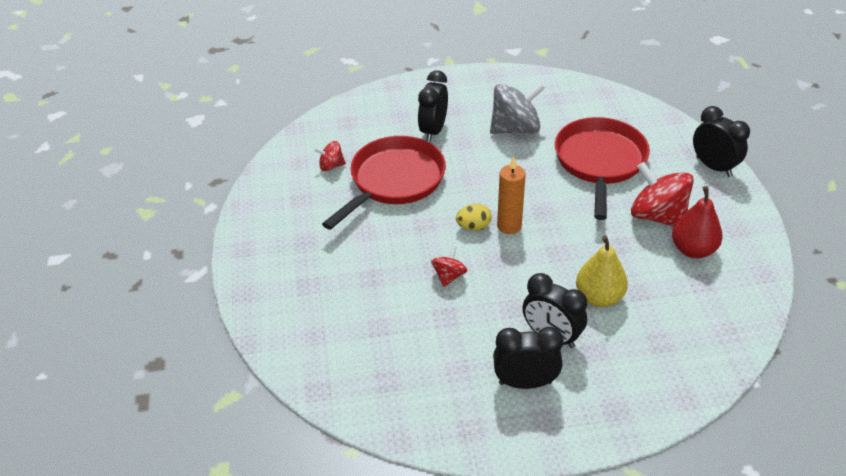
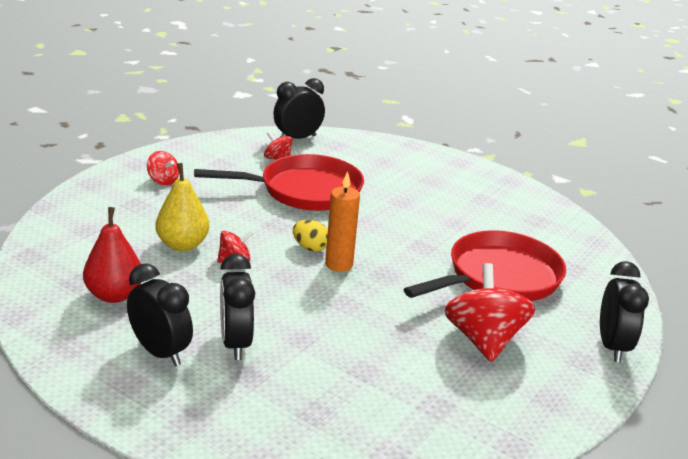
camera: 40 degrees right, 15 degrees down
black clock [418,70,448,142] -> black clock moved to [274,78,325,139]
grey spinning top [490,82,545,134] -> none
yellow pear [576,235,628,307] -> yellow pear moved to [156,163,209,251]
red pear [672,186,723,258] -> red pear moved to [83,207,141,303]
none -> red spinning top [147,151,179,185]

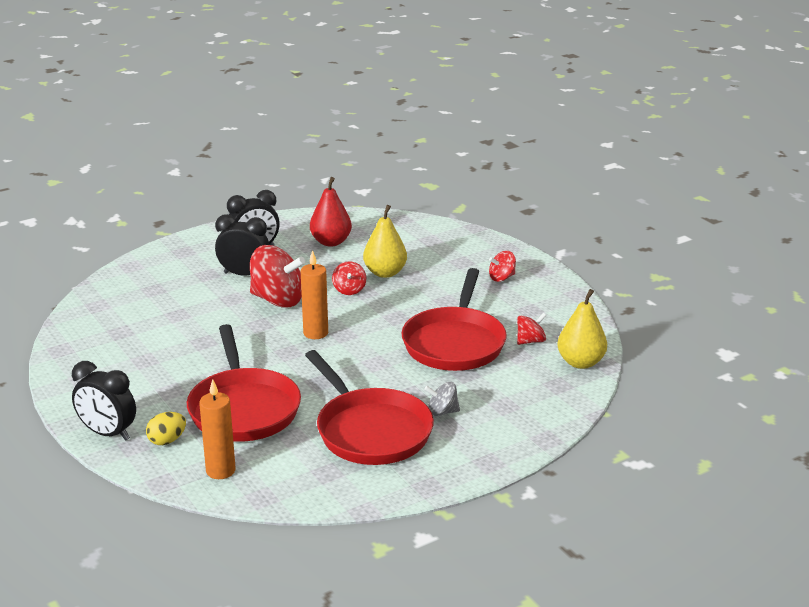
camera: 115 degrees right, 0 degrees up
black clock [274,78,325,139] -> yellow pear [557,289,607,369]
yellow egg [293,220,328,252] -> yellow egg moved to [146,412,186,445]
red spinning top [444,263,535,362] -> red spinning top moved to [250,245,305,308]
none -> orange candle [199,379,236,479]
none -> red pan [305,350,434,465]
none -> grey spinning top [424,382,460,417]

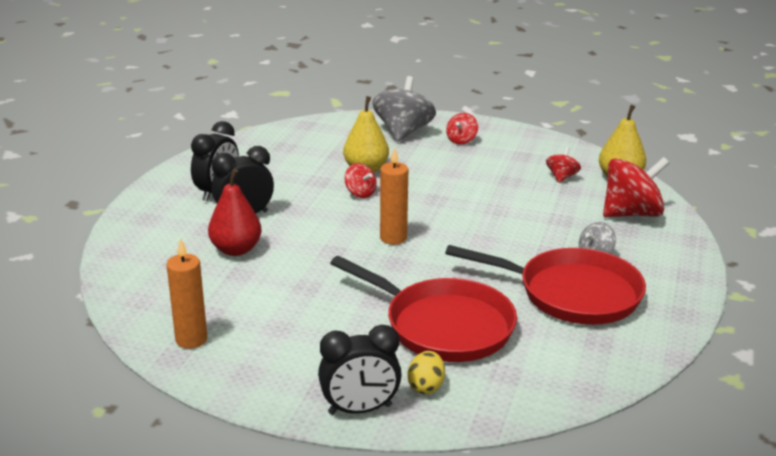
camera: 40 degrees left, 0 degrees up
orange candle [199,379,236,479] -> orange candle moved to [166,238,207,349]
red spinning top [250,245,305,308] -> red spinning top moved to [603,157,669,217]
red pear [310,177,352,246] -> red pear moved to [208,169,261,256]
red pan [402,268,507,371] -> none
none -> grey spinning top [373,76,436,142]

